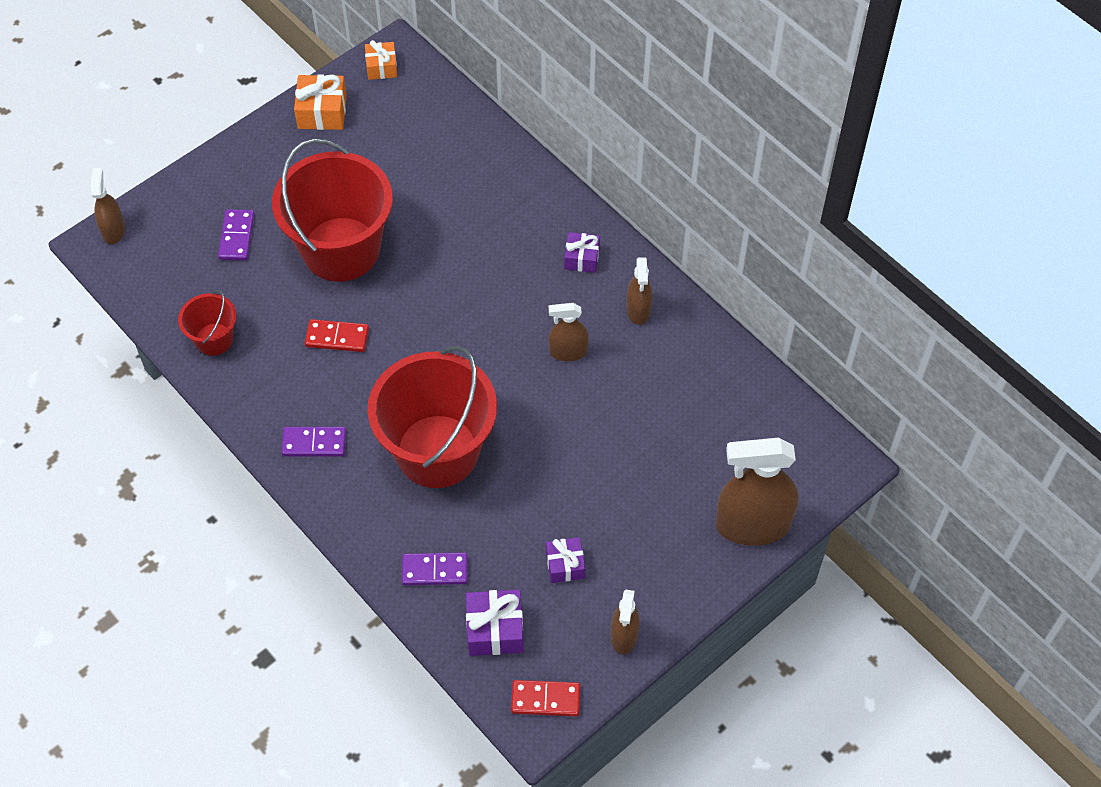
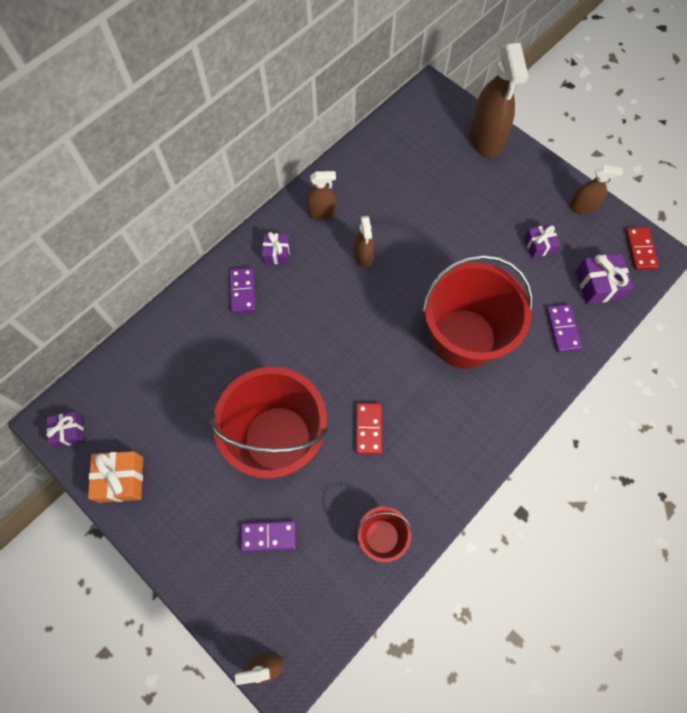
camera: 95 degrees left, 10 degrees up
purple domino [281,427,346,457] -> purple domino moved to [230,268,255,313]
orange gift [365,40,397,80] -> purple gift [46,412,84,448]

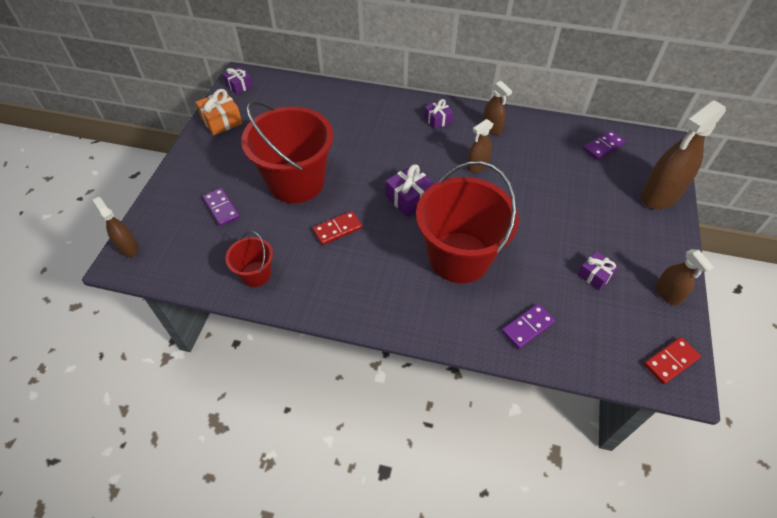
camera: 60 degrees right, 15 degrees down
purple domino [230,268,255,313] -> purple domino moved to [583,131,625,160]
purple gift [576,253,633,304] -> purple gift moved to [385,164,435,217]

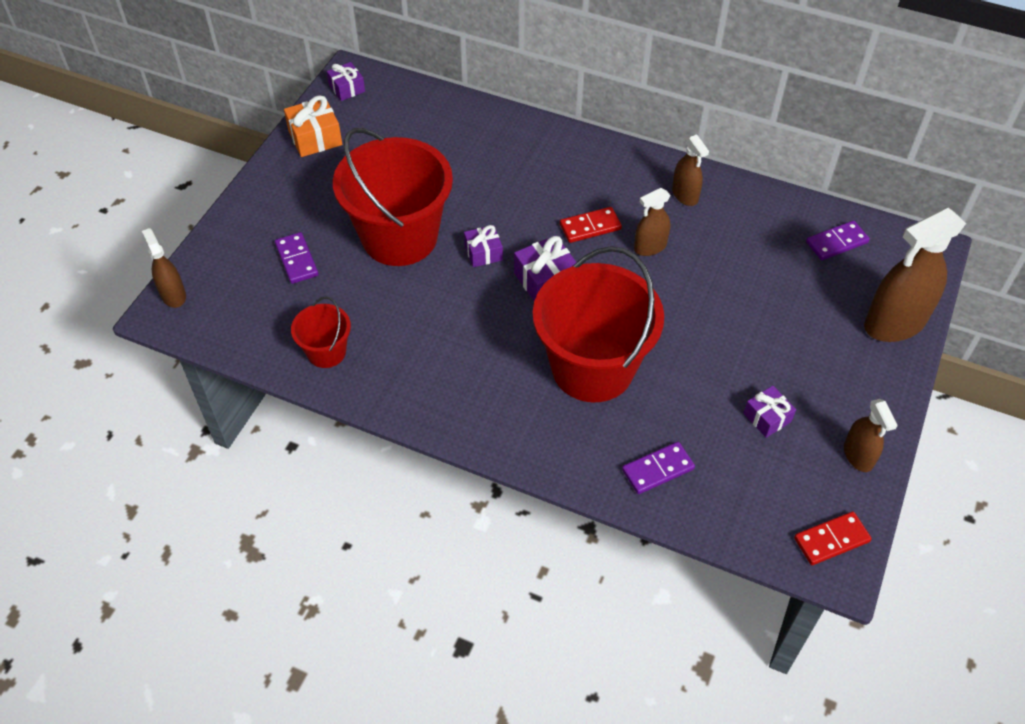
camera: 10 degrees right, 0 degrees up
red domino [313,211,362,245] -> red domino moved to [560,207,622,243]
purple gift [424,99,453,129] -> purple gift moved to [464,225,503,267]

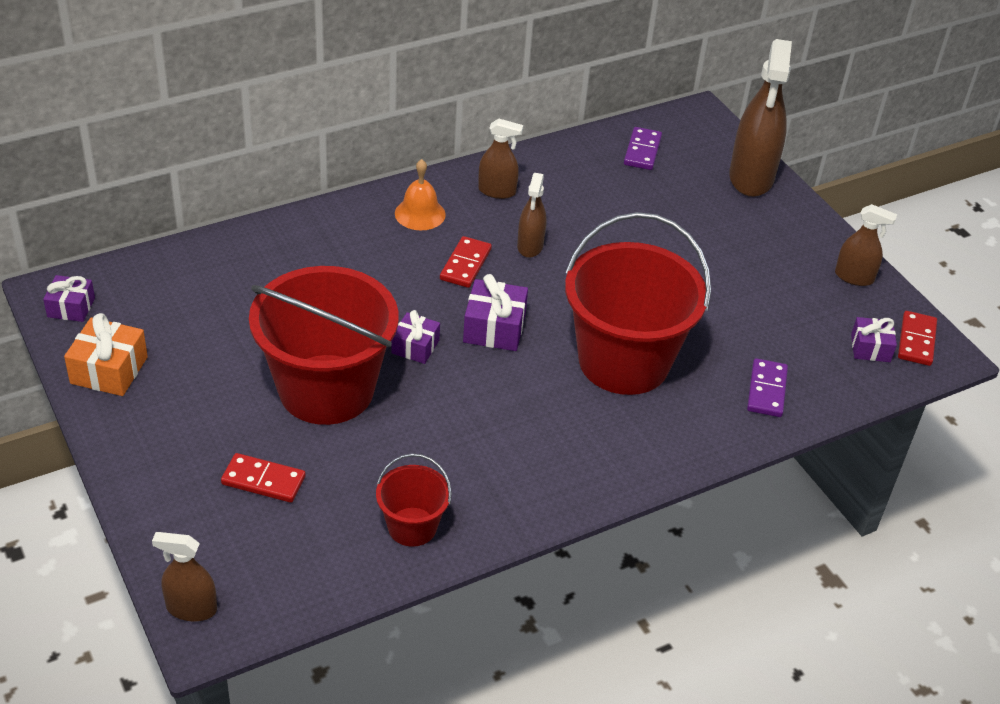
camera: 55 degrees left, 10 degrees down
purple domino [275,232,319,284] -> red domino [221,453,306,503]
purple gift [743,386,796,438] -> purple gift moved to [851,317,897,362]
none -> orange bell [395,159,446,230]

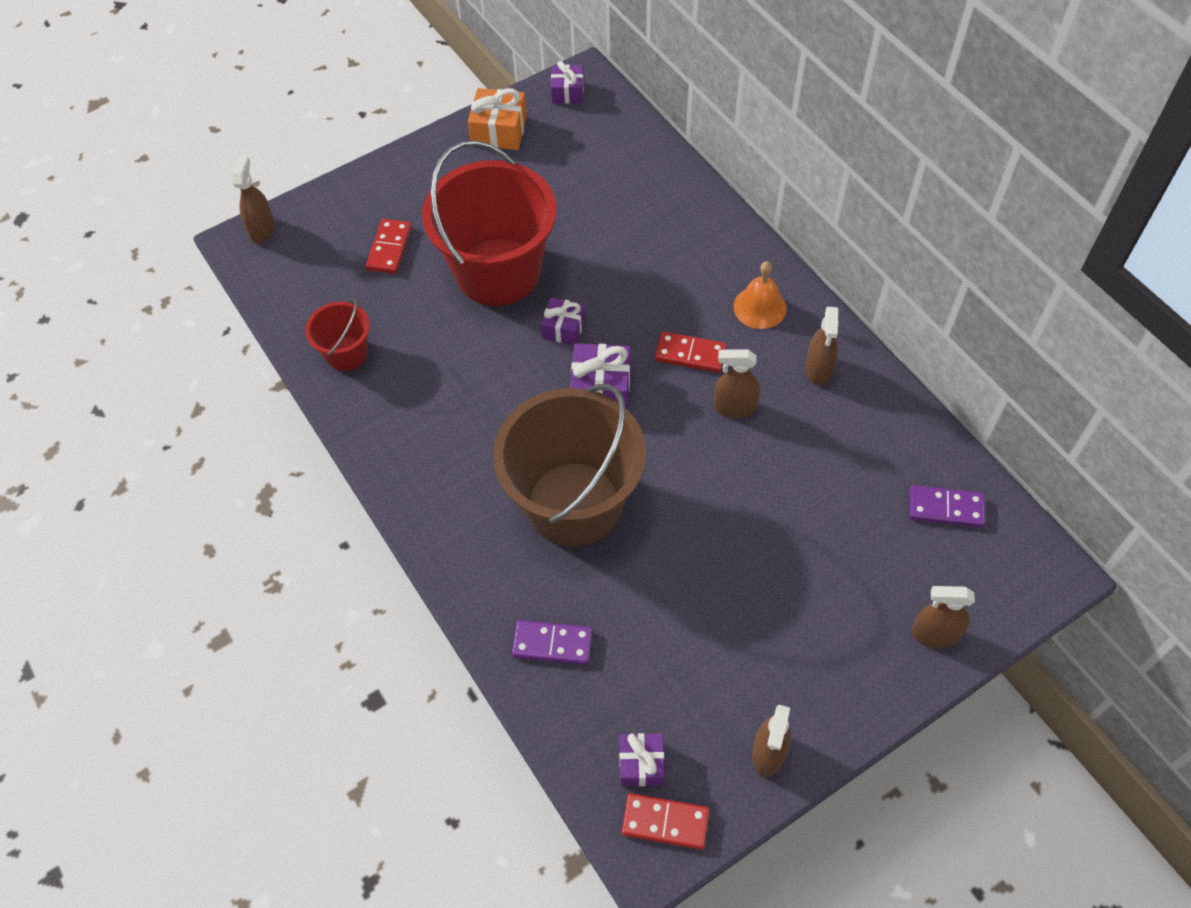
camera: 90 degrees right, 15 degrees up
red bucket [565,212,711,395] -> brown bucket [493,384,646,547]
brown spray bottle [729,39,792,197] -> brown spray bottle [911,586,975,648], size x0.53

